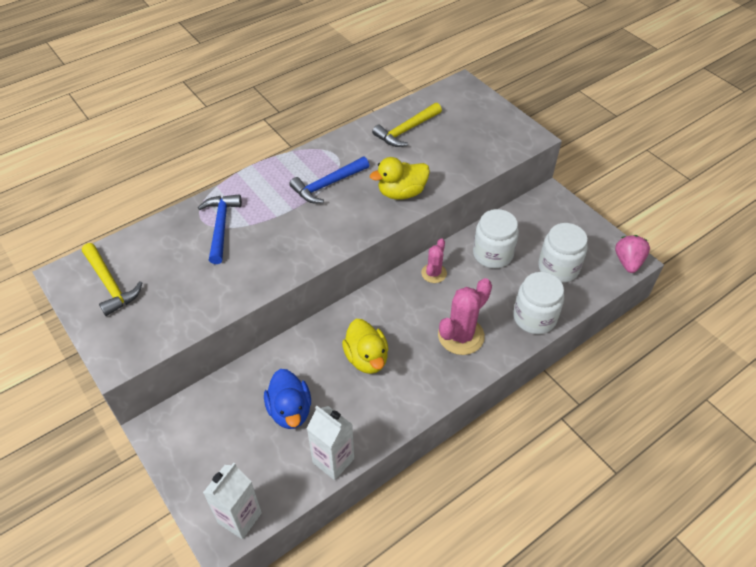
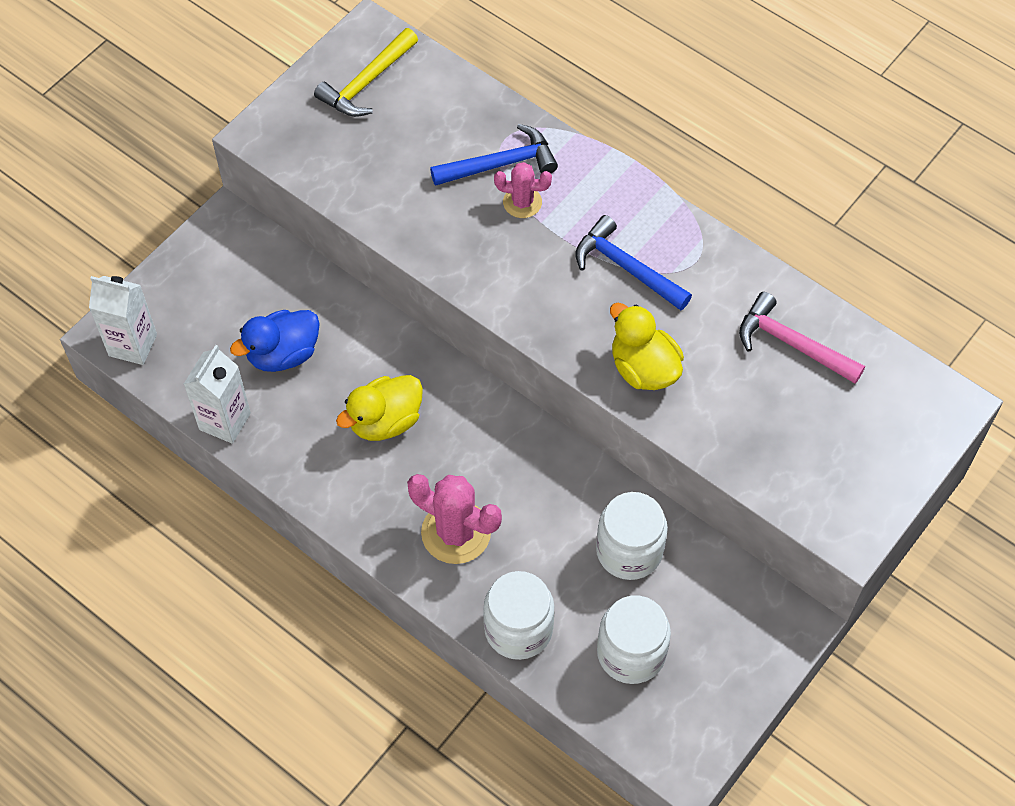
camera: 75 degrees right, 10 degrees up
yellow hammer [372,103,442,147] -> pink hammer [739,292,865,384]
pink cactus [421,238,447,283] -> pink cactus moved to [494,162,552,218]
pink strawberry [615,235,650,273] -> none

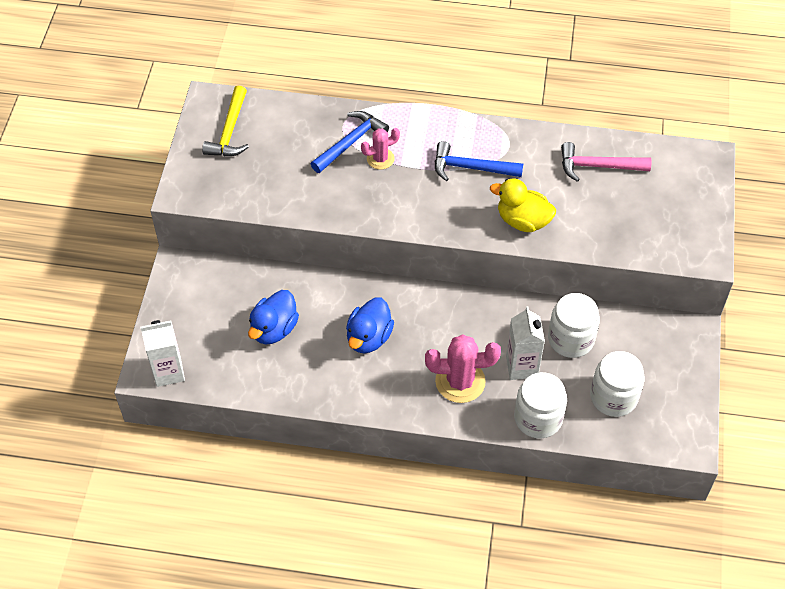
camera: 30 degrees left, 5 degrees down
white carton [184,345,251,444] -> white carton moved to [506,306,545,380]
yellow duck [336,375,423,441] -> blue duck [346,298,394,353]

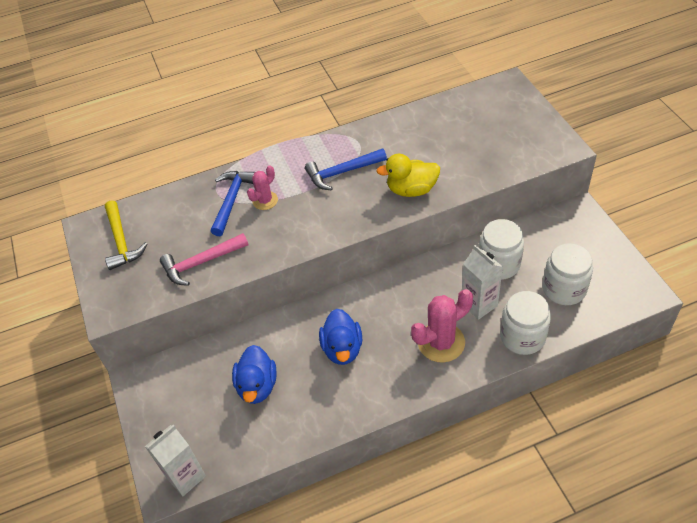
camera: 25 degrees left, 5 degrees down
pink hammer [561,142,652,182] -> pink hammer moved to [160,233,248,286]

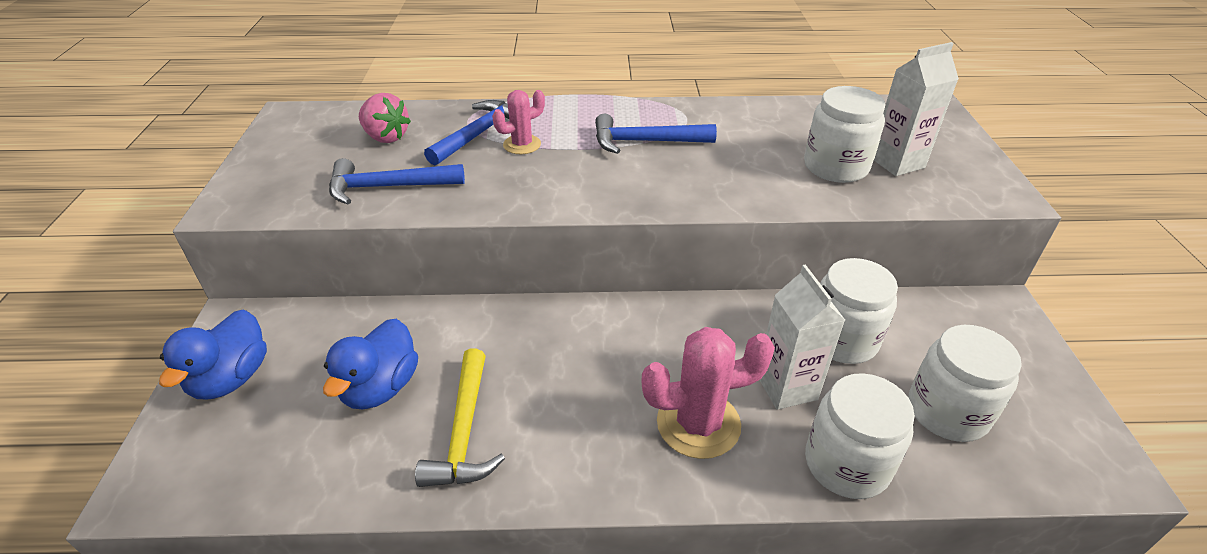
camera: 15 degrees right, 10 degrees down
yellow hammer [105,201,148,270] -> yellow hammer moved to [415,349,505,487]
white carton [145,425,206,496] -> white carton moved to [874,42,959,176]
pink hammer [160,233,248,286] -> blue hammer [329,158,465,204]
blue duck [319,309,362,365] -> blue duck moved to [159,309,267,399]
yellow duck [376,154,440,197] -> none
none -> pink strawberry [359,93,411,143]
none -> white jar [804,86,885,183]

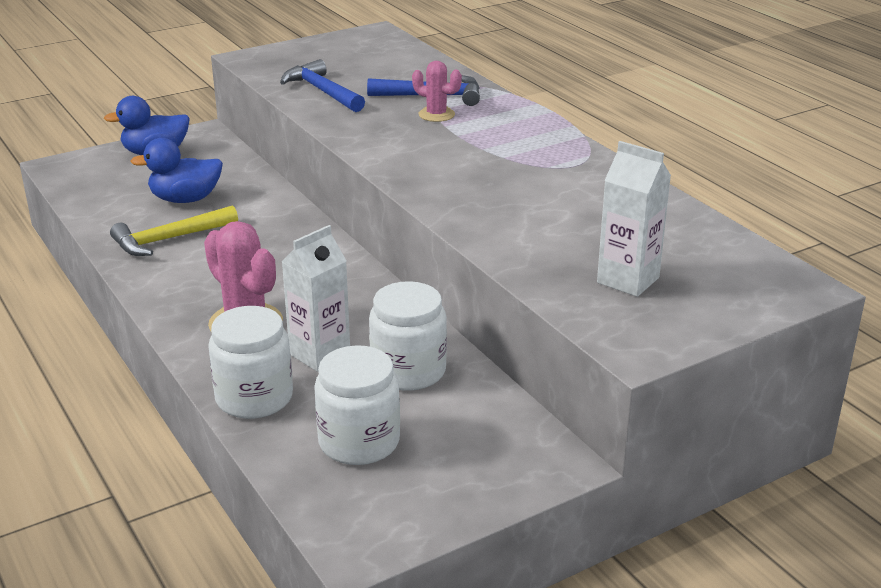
camera: 60 degrees right, 10 degrees down
pink strawberry [359,93,411,143] -> none
blue hammer [595,114,717,154] -> none
white jar [804,86,885,183] -> none

